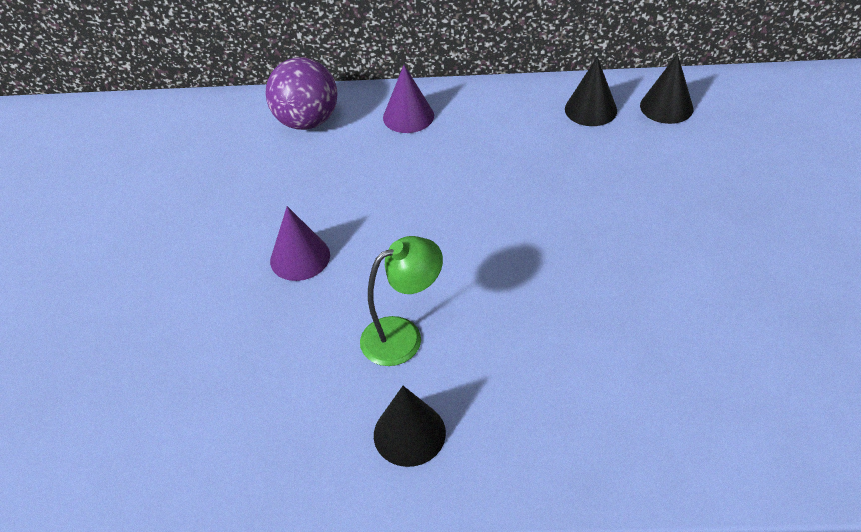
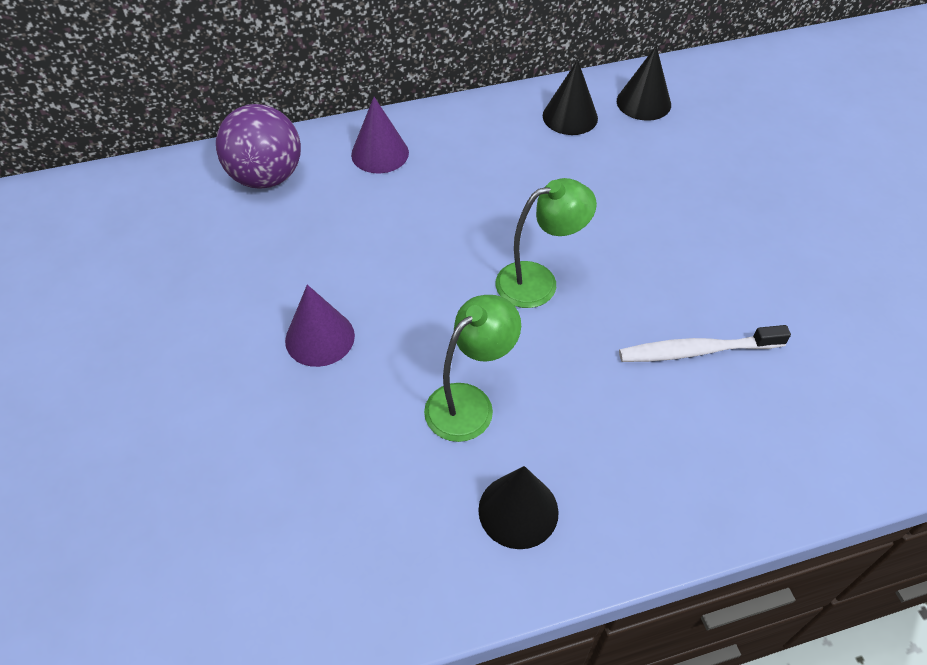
camera: 20 degrees left, 5 degrees up
none -> green lamp [496,178,597,308]
none -> white toothbrush [619,325,791,362]

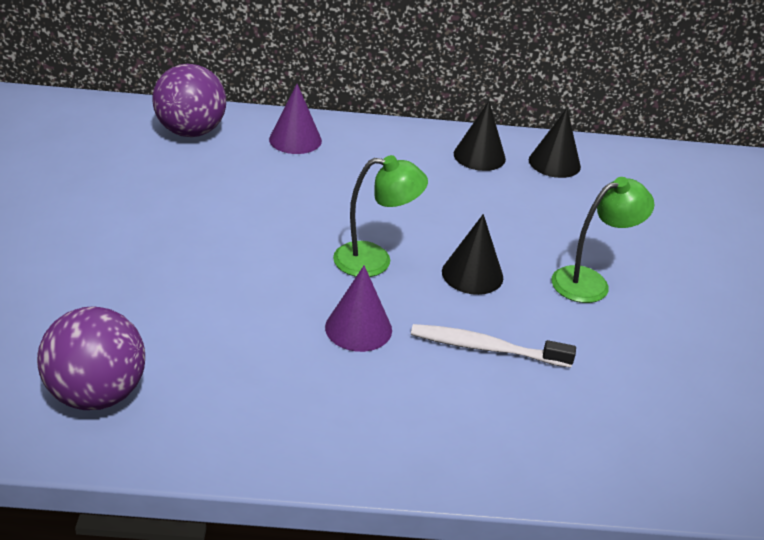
camera: 15 degrees right, 15 degrees down
purple cone [285,285,355,367] -> purple cone moved to [325,265,392,352]
green lamp [424,295,521,442] -> green lamp moved to [551,177,655,303]
black cone [478,466,559,549] -> black cone moved to [442,214,503,295]
none -> purple ball [37,306,145,410]

